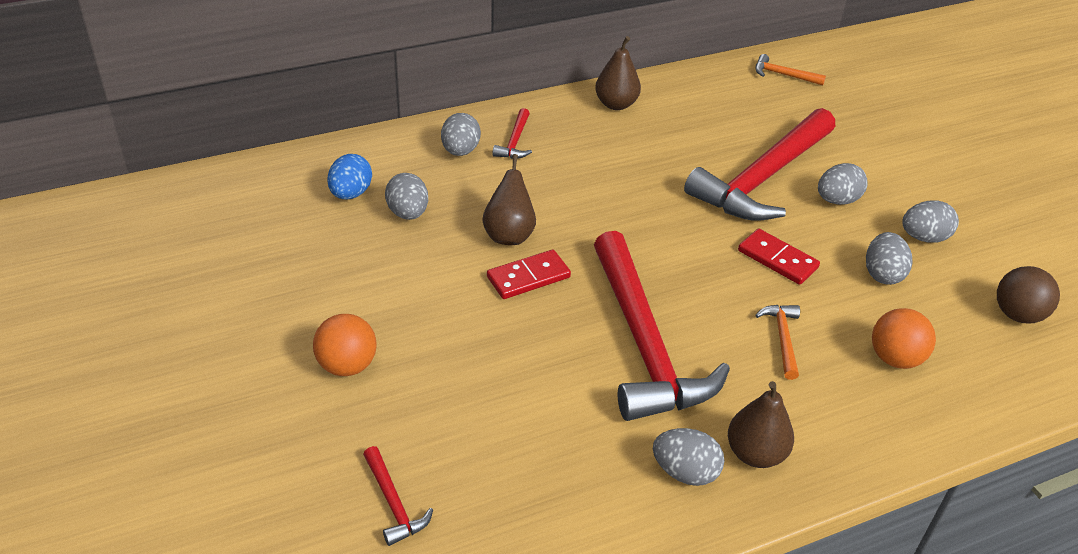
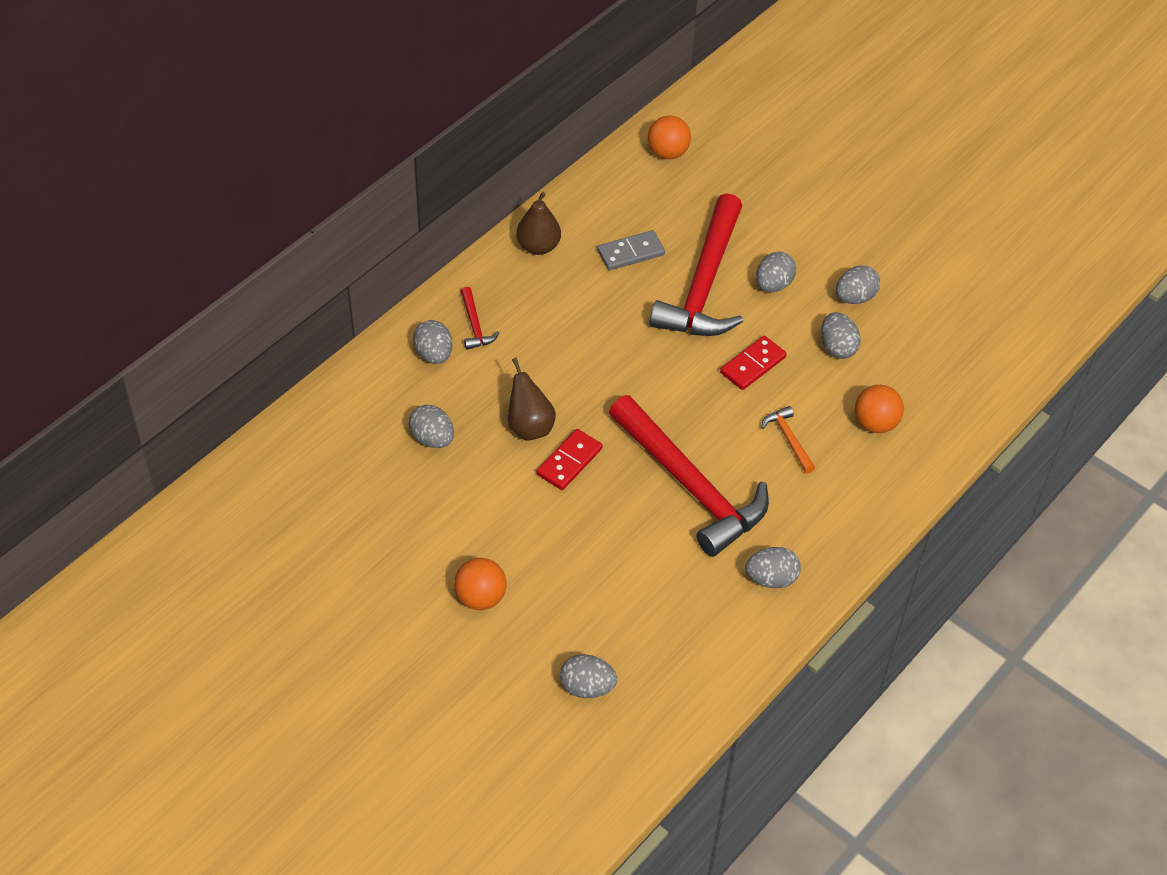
camera: 25 degrees left, 10 degrees up
blue egg [327,154,372,199] -> none
red hammer [363,446,433,546] -> grey egg [560,654,617,698]
brown pear [728,381,794,468] -> none
red domino [738,229,820,285] -> red domino turned 60 degrees counterclockwise [720,336,787,390]
orange hammer [755,54,826,86] -> orange ball [648,115,691,159]
brown ball [997,266,1060,324] -> none
none -> grey domino [597,230,665,270]

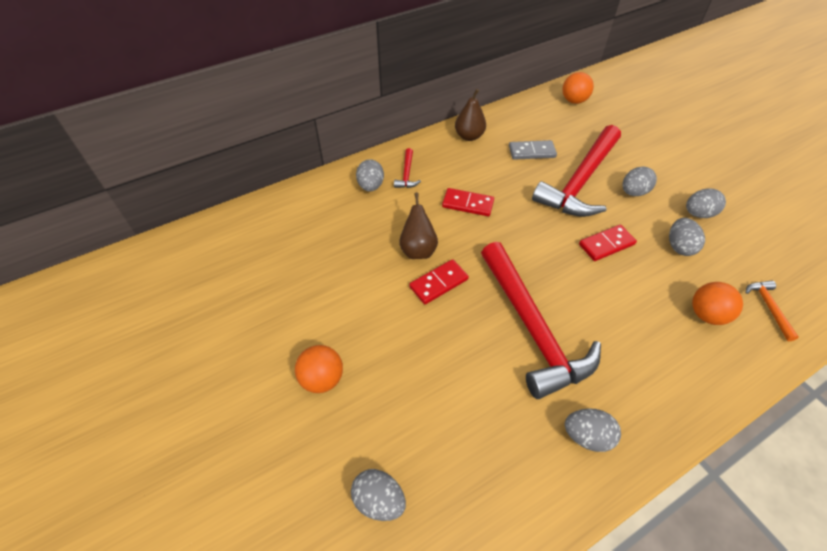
camera: 20 degrees right, 0 degrees up
grey egg [409,405,454,448] -> none
orange hammer [761,406,815,474] -> orange hammer moved to [745,280,799,341]
none -> red domino [442,188,494,216]

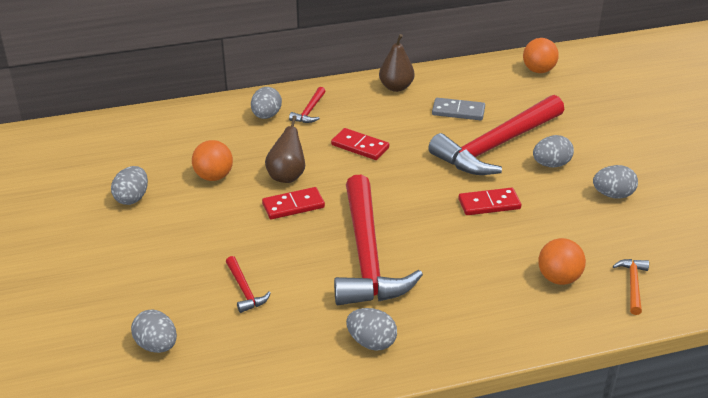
camera: 15 degrees right, 15 degrees down
orange ball [295,345,343,393] -> orange ball moved to [192,140,233,181]
grey egg [669,218,705,256] -> grey egg moved to [111,166,148,205]
none -> red hammer [226,256,271,313]

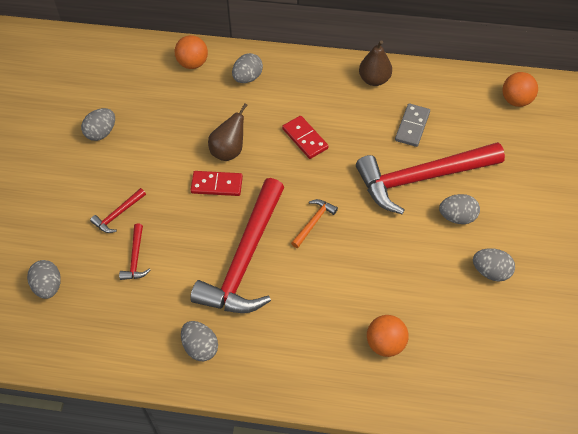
camera: 25 degrees right, 20 degrees up
orange ball [192,140,233,181] -> orange ball moved to [175,35,208,69]
red hammer [289,87,326,123] -> red hammer moved to [90,188,146,233]
grey domino [432,98,485,120] -> grey domino turned 75 degrees clockwise [395,104,430,147]
red domino [458,188,521,215] -> none
orange hammer [613,259,649,315] -> orange hammer moved to [291,199,338,248]

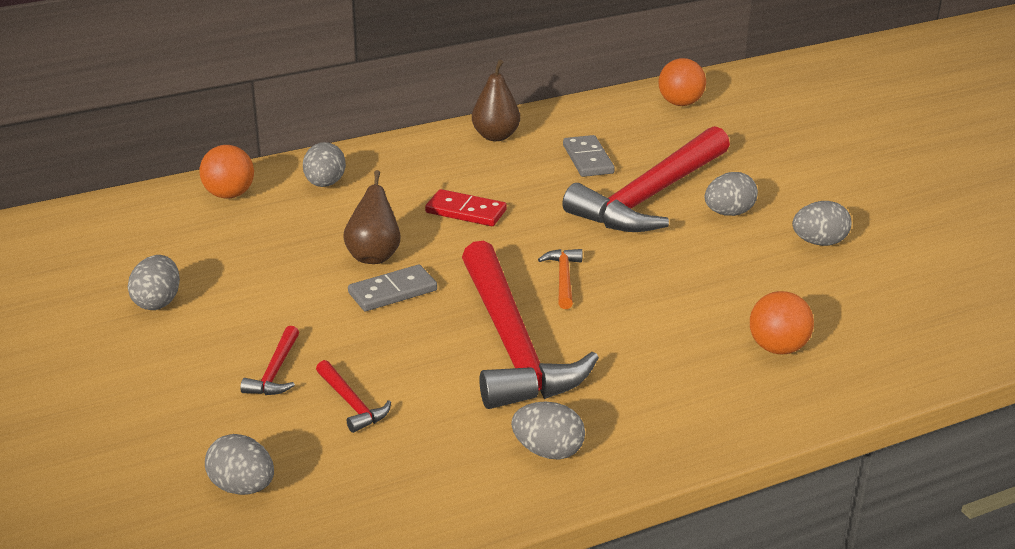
camera: 35 degrees left, 25 degrees down
red domino [191,171,243,196] -> grey domino [348,265,437,311]

